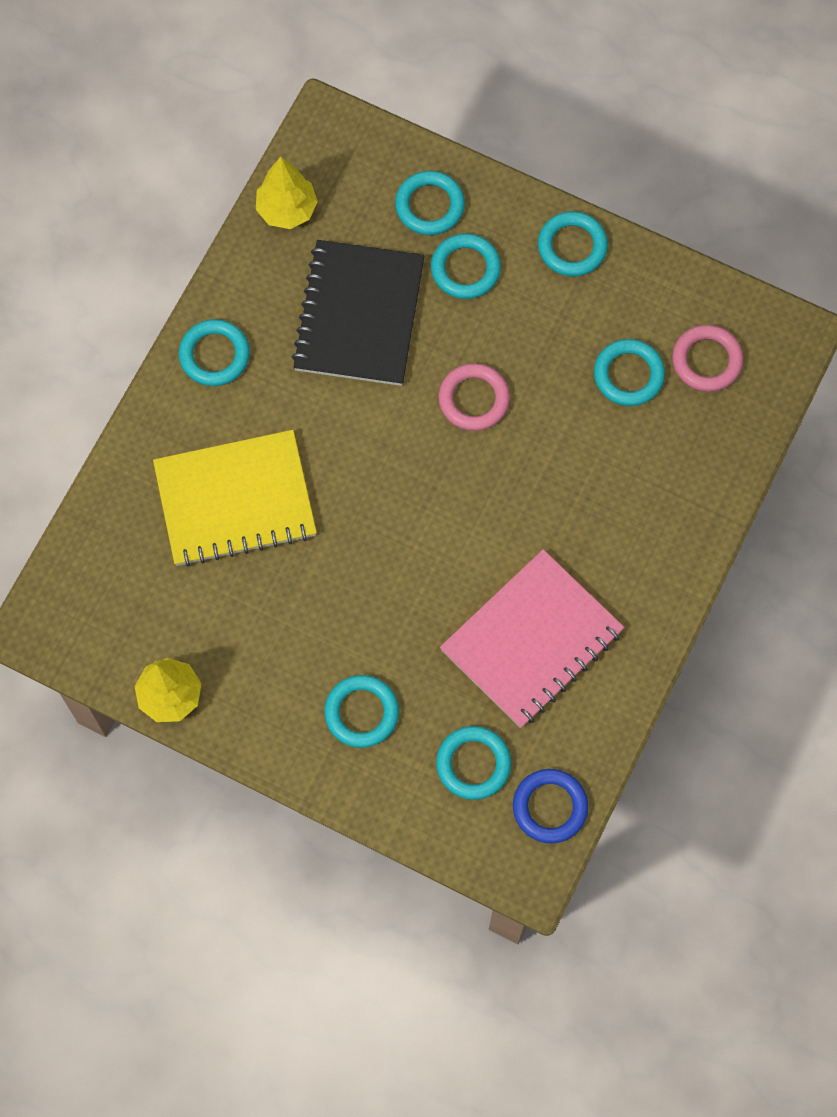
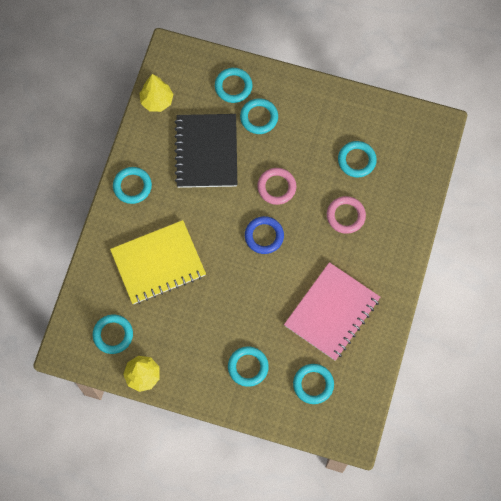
camera: 10 degrees left, 0 degrees up
blue ring [513,769,588,843] -> blue ring moved to [245,216,284,254]
turquoise ring [538,211,608,276] -> turquoise ring moved to [93,315,133,354]
pink ring [672,325,744,392] -> pink ring moved to [327,196,366,234]

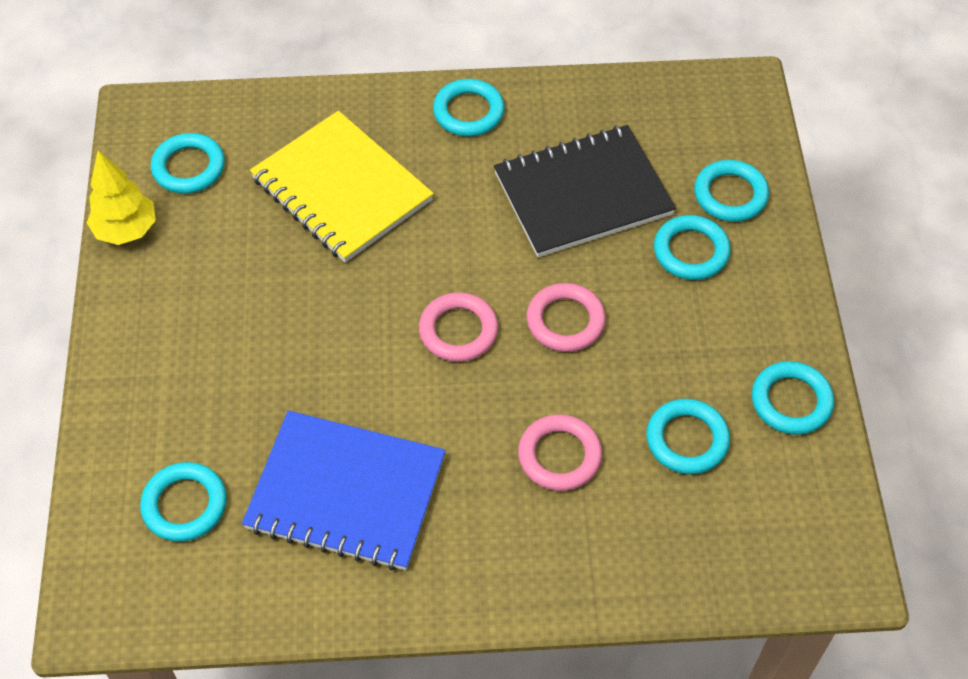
camera: 70 degrees right, 15 degrees down
yellow tree [139,74,173,112] -> none
turquoise ring [228,347,269,387] -> turquoise ring moved to [752,361,834,435]
blue ring [245,216,284,254] -> pink ring [419,292,498,362]
pink notebook [284,262,380,361] -> blue notebook [242,410,446,571]

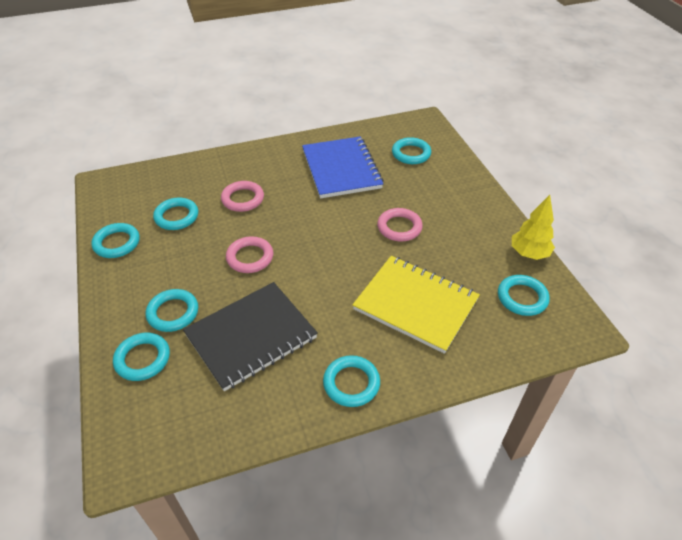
camera: 165 degrees right, 10 degrees down
blue notebook [242,410,446,571] -> blue notebook turned 75 degrees clockwise [302,136,384,199]
pink ring [419,292,498,362] -> pink ring moved to [377,208,423,242]

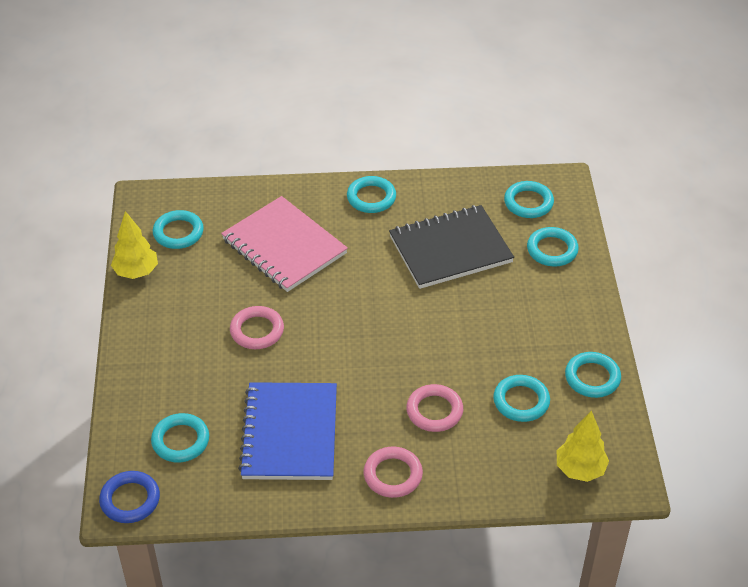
camera: 165 degrees left, 0 degrees up
turquoise ring [146,289,198,332] -> turquoise ring moved to [504,181,554,218]
pink ring [226,236,273,273] -> pink ring moved to [364,447,423,498]
yellow notebook [353,256,480,354] -> pink notebook [221,196,348,292]
none -> blue ring [99,471,160,523]
none -> yellow tree [557,410,609,482]

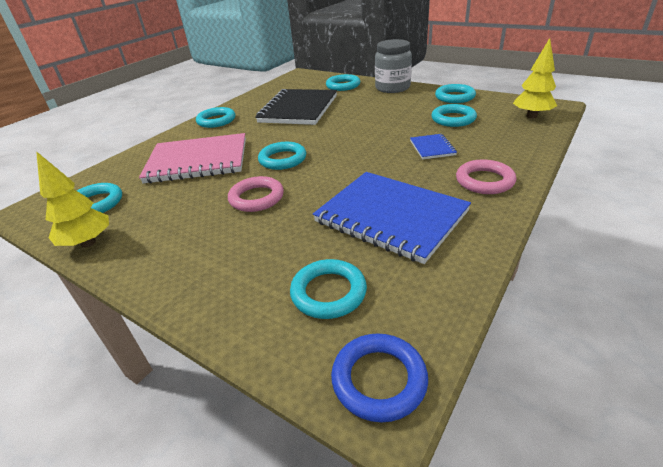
camera: 50 degrees left, 10 degrees down
pink ring [406,384,463,432] -> blue notebook [410,134,457,159]
turquoise ring [504,181,554,218] -> turquoise ring moved to [258,142,306,170]
none -> grey jar [375,39,412,93]

